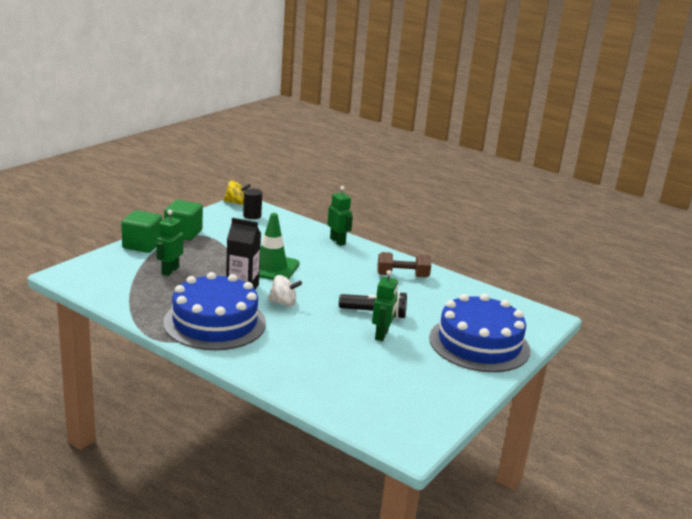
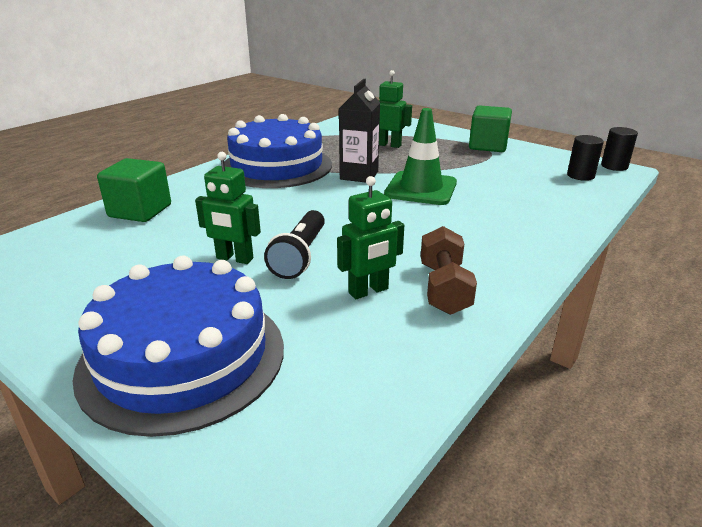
camera: 95 degrees right, 5 degrees up
green cube [121,210,162,253] -> green cube moved to [97,158,171,222]
yellow spinning top [224,180,251,205] -> black cylinder [601,127,638,171]
white spinning top [268,275,302,307] -> none
green robot [327,186,353,246] -> green robot moved to [337,176,404,299]

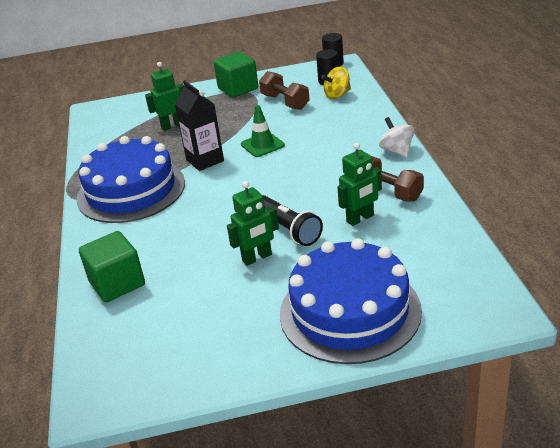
camera: 45 degrees left, 5 degrees up
green robot [337,176,404,299] -> green robot turned 45 degrees clockwise [337,143,382,226]
green traffic cone [384,108,457,205] -> green traffic cone [241,105,285,157], size x0.65
none -> brown dumbbell [259,71,310,110]
none -> yellow spinning top [321,66,351,99]
none -> white spinning top [379,117,414,158]

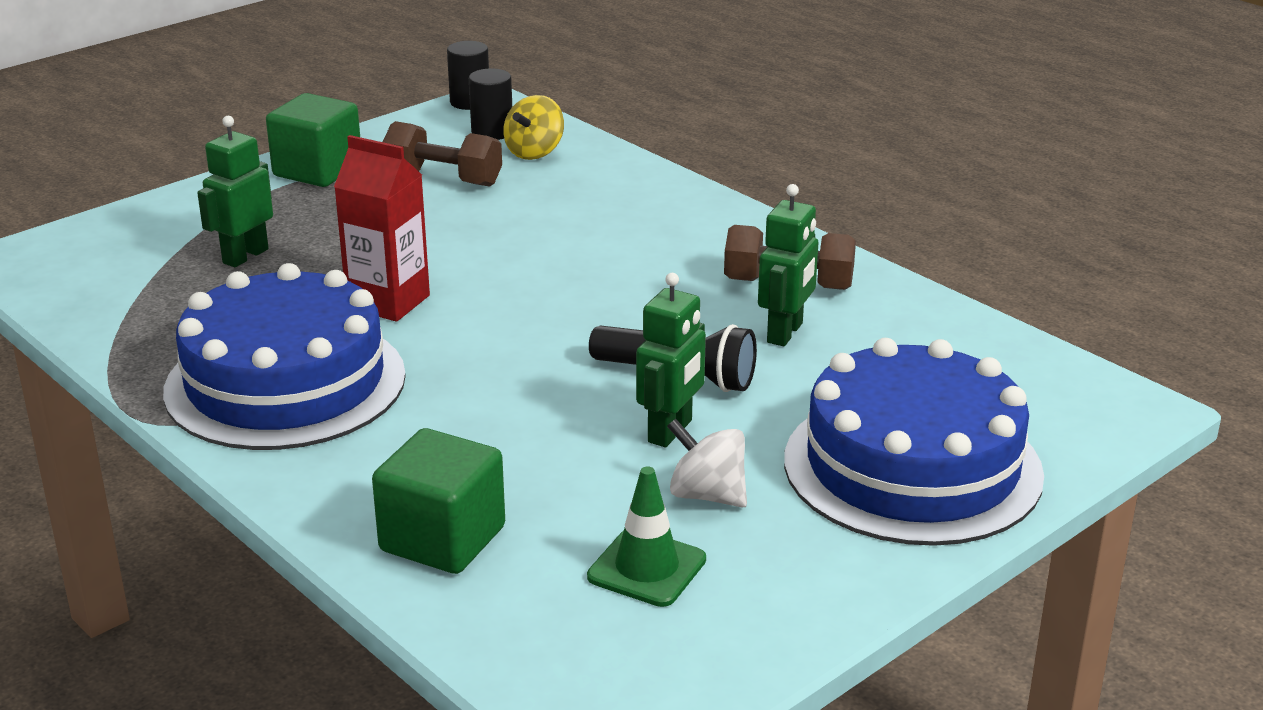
camera: 35 degrees left, 5 degrees down
black carton [175,80,224,171] -> red carton [334,135,430,322]
green traffic cone [241,105,285,157] -> green traffic cone moved to [587,466,706,607]
white spinning top [379,117,414,158] -> white spinning top moved to [667,419,747,508]

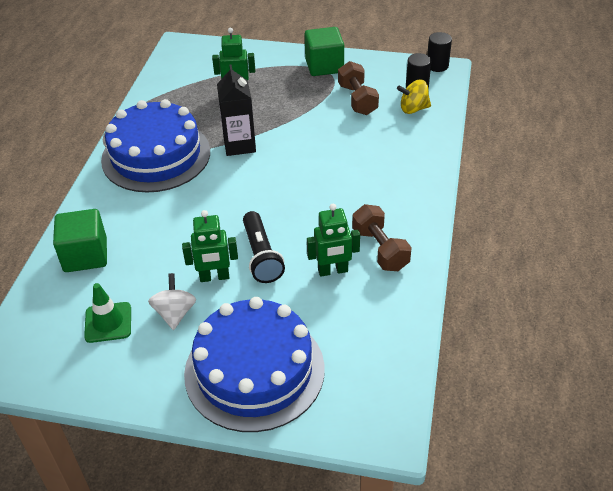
camera: 55 degrees right, 15 degrees up
red carton [334,135,430,322] -> black carton [217,64,256,156]

